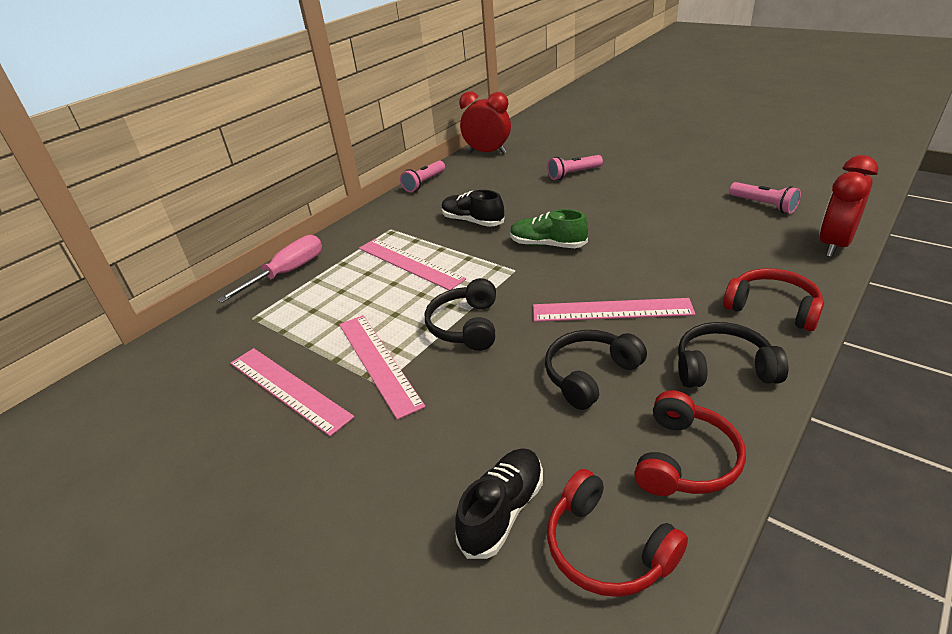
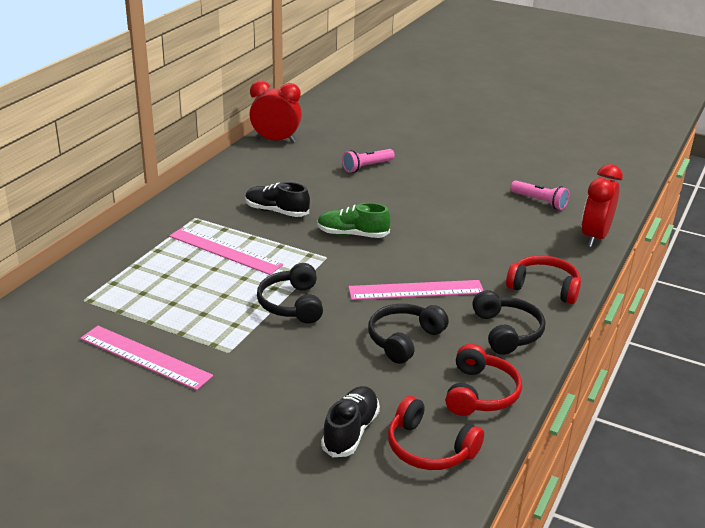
camera: 15 degrees left, 5 degrees down
pink screwdriver [217,235,322,303] -> none
pink ruler [339,315,425,420] -> none
pink flashlight [400,161,445,192] -> none
black headphones [678,322,788,388] -> black headphones turned 90 degrees clockwise [472,290,545,355]

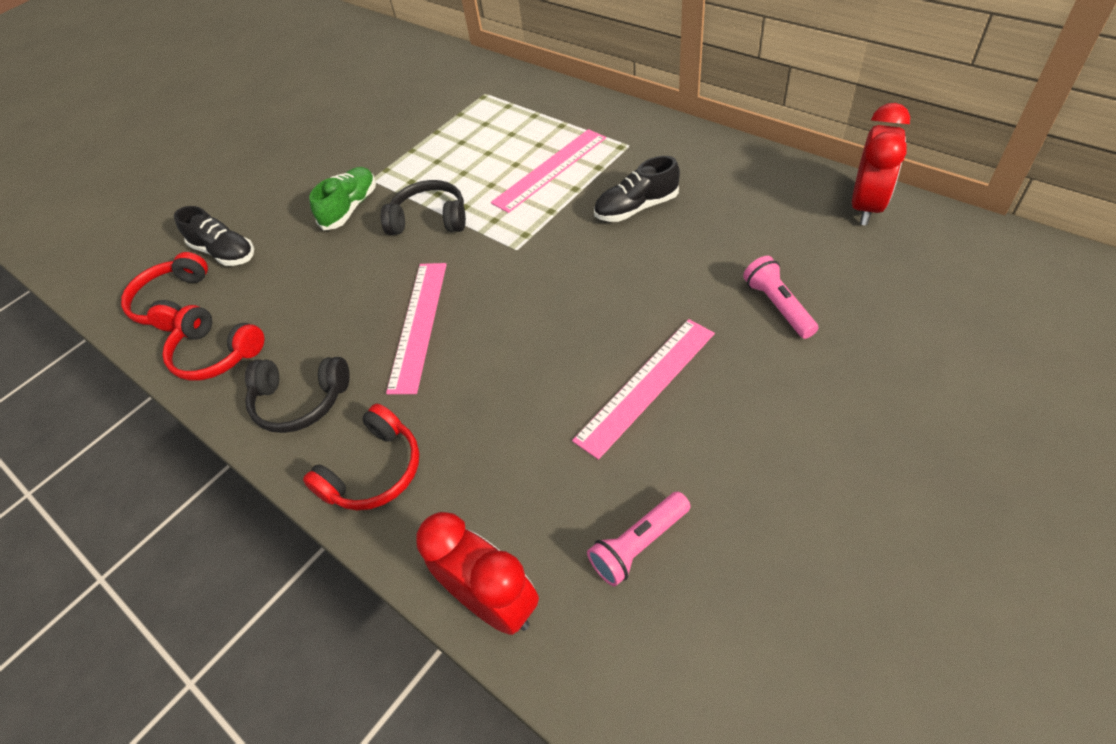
camera: 110 degrees right, 20 degrees up
pink ruler [80,326,213,390] -> pink ruler moved to [572,319,715,460]
black shoe [245,182,310,217] -> black shoe turned 150 degrees counterclockwise [594,156,680,222]
green shoe [317,203,391,238] -> green shoe moved to [309,167,376,230]
black headphones [368,304,449,364] -> none
red headphones [388,396,484,470] -> red headphones turned 45 degrees counterclockwise [121,252,208,332]

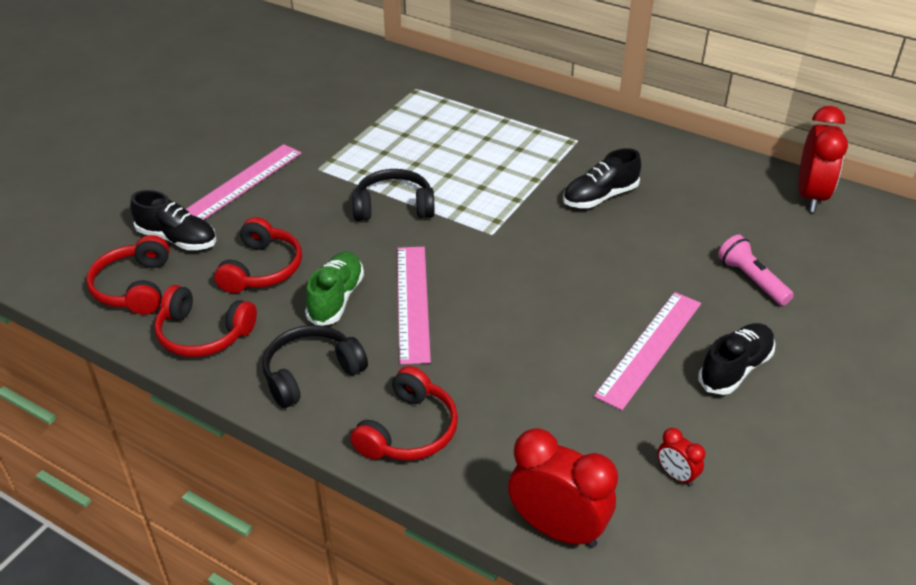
camera: 15 degrees left, 10 degrees down
black headphones [245,357,350,433] -> black headphones turned 150 degrees clockwise [262,325,368,408]
green shoe [309,167,376,230] -> green shoe moved to [305,252,364,326]
pink ruler [491,129,606,213] -> pink ruler moved to [186,144,301,220]
pink flashlight [587,491,690,586] -> red clock [658,428,705,487]
none -> red headphones [214,217,302,293]
none -> black shoe [698,323,775,395]

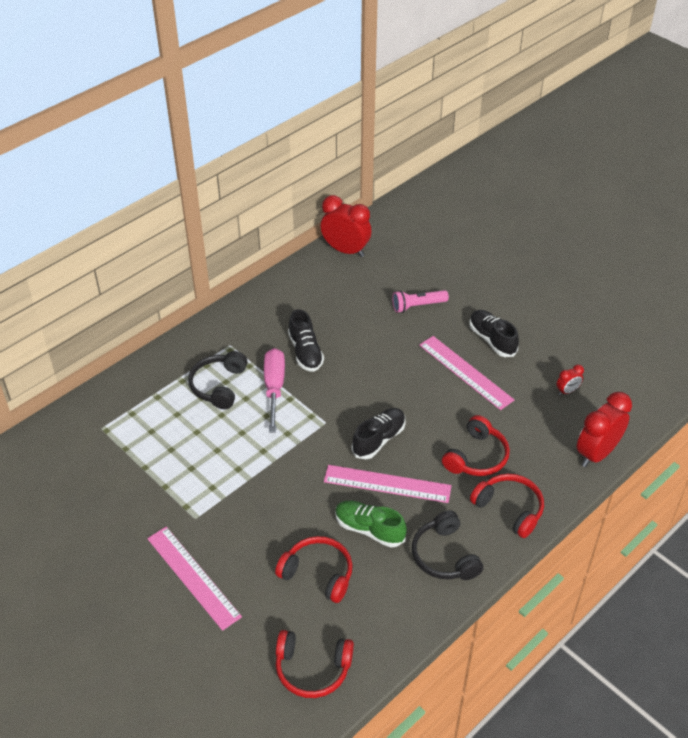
camera: 75 degrees left, 5 degrees up
black shoe [130,190,216,250] -> black shoe moved to [352,408,406,459]
red headphones [154,285,257,357] -> red headphones moved to [442,415,510,476]
black headphones [352,169,435,221] -> black headphones moved to [188,351,248,409]
none -> pink screwdriver [264,348,285,433]

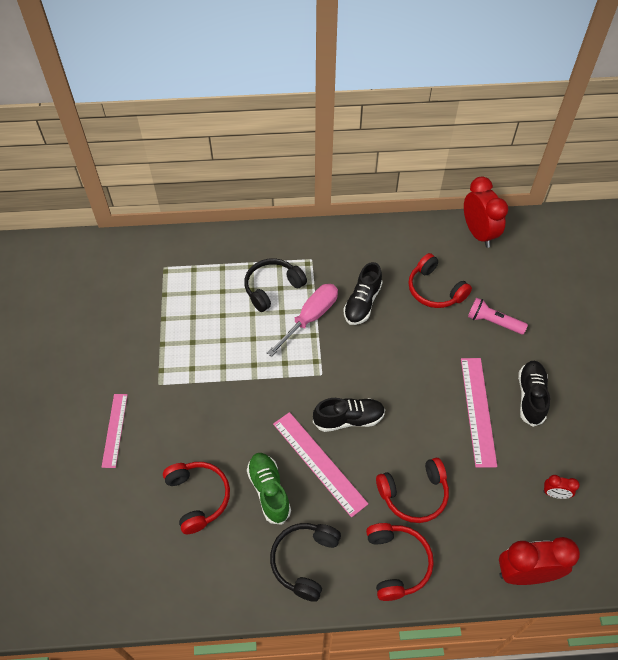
camera: 40 degrees right, 10 degrees up
pink ruler [147,527,242,631] -> pink ruler [101,394,128,468], size x0.66
red headphones [276,630,354,698] -> red headphones moved to [408,253,472,308]

